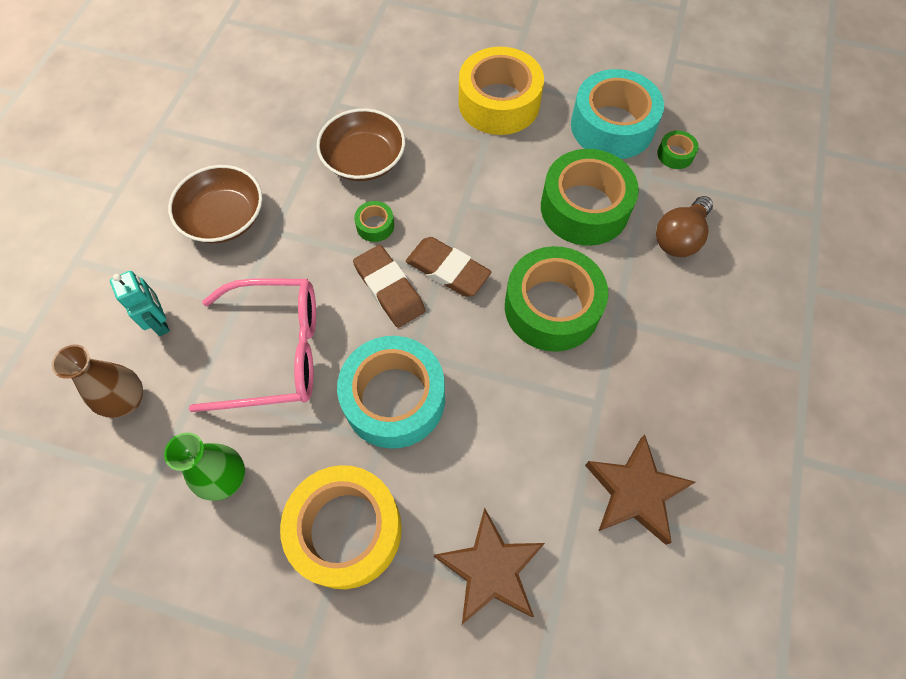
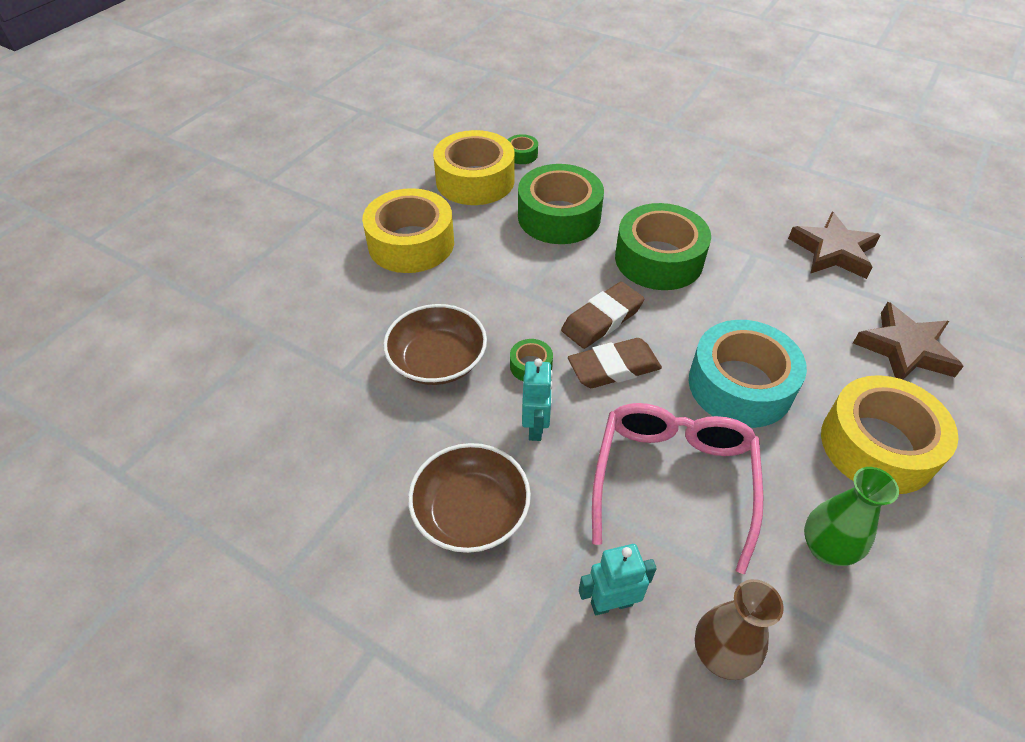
camera: 75 degrees left, 15 degrees down
turquoise tape [571,69,664,159] -> yellow tape [433,130,515,205]
brown light bulb [656,196,713,257] -> none
none -> turquoise robot [522,358,553,441]

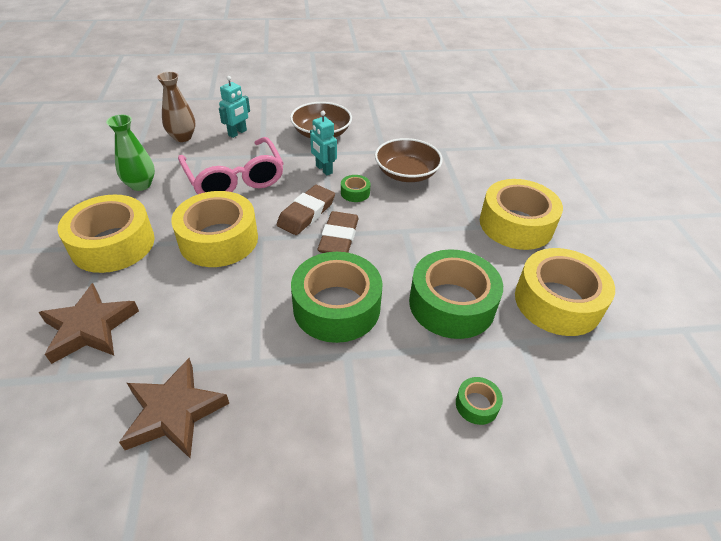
camera: 140 degrees right, 5 degrees down
green tape [508,134,538,164] -> green tape moved to [456,377,503,425]
turquoise tape [689,320,807,428] -> yellow tape [171,191,258,267]

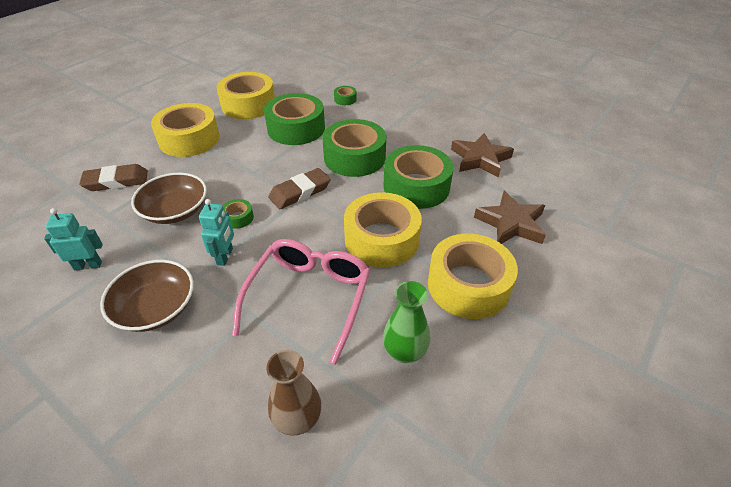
camera: 135 degrees left, 0 degrees up
turquoise robot [219,76,250,138] -> turquoise robot moved to [44,208,103,270]
brown eraser [277,185,335,235] -> brown eraser moved to [79,164,148,191]
none -> green tape [383,145,453,209]

